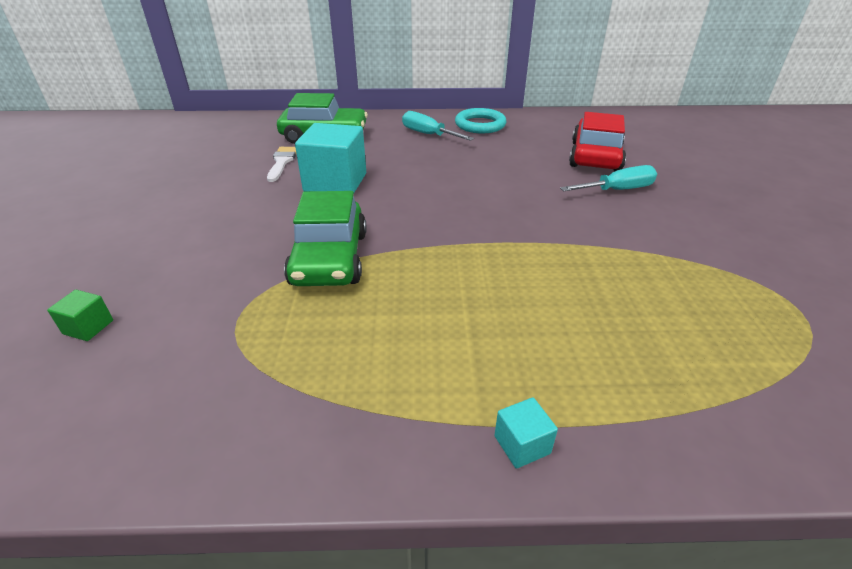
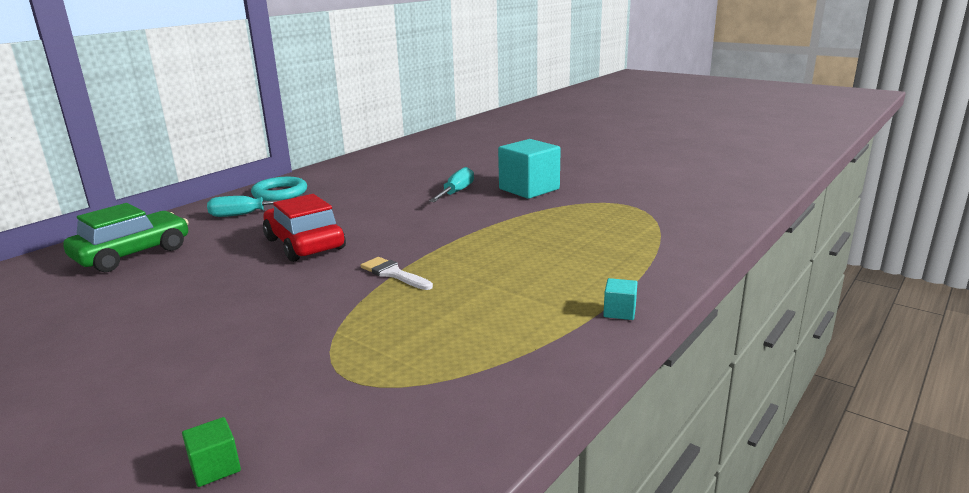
camera: 50 degrees left, 15 degrees down
white brush [267,147,296,182] -> white brush moved to [360,257,433,290]
green car [284,191,367,286] -> none
turquoise cube [295,123,366,193] -> turquoise cube moved to [498,139,561,199]
red car [569,112,626,171] -> red car moved to [263,194,346,262]

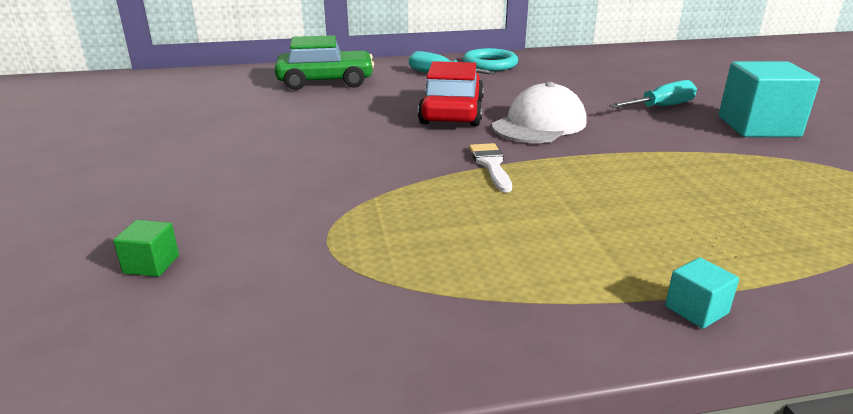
camera: 40 degrees right, 5 degrees up
none -> white cap [492,82,586,143]

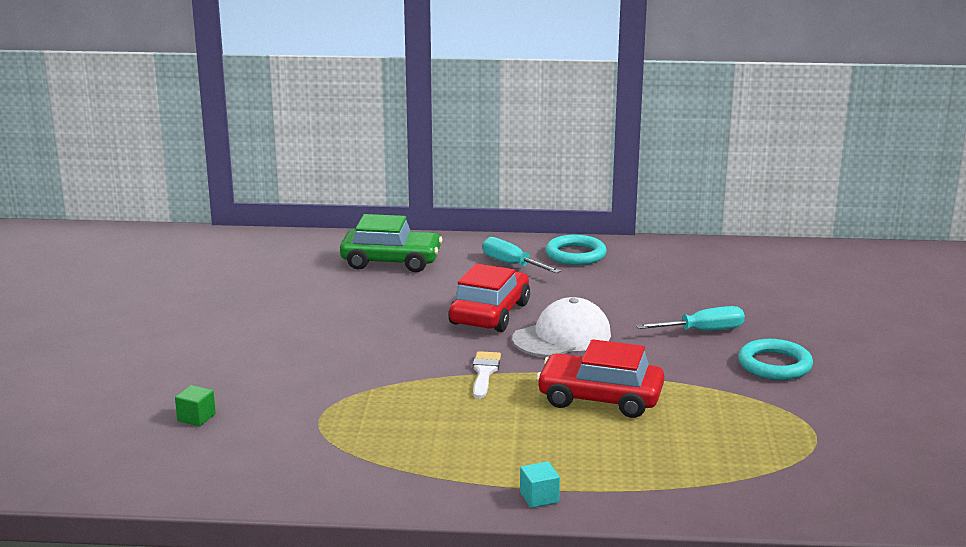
camera: 15 degrees right, 5 degrees down
turquoise cube [719,61,820,137] -> turquoise ring [738,339,813,380]
none -> red car [536,339,664,418]

